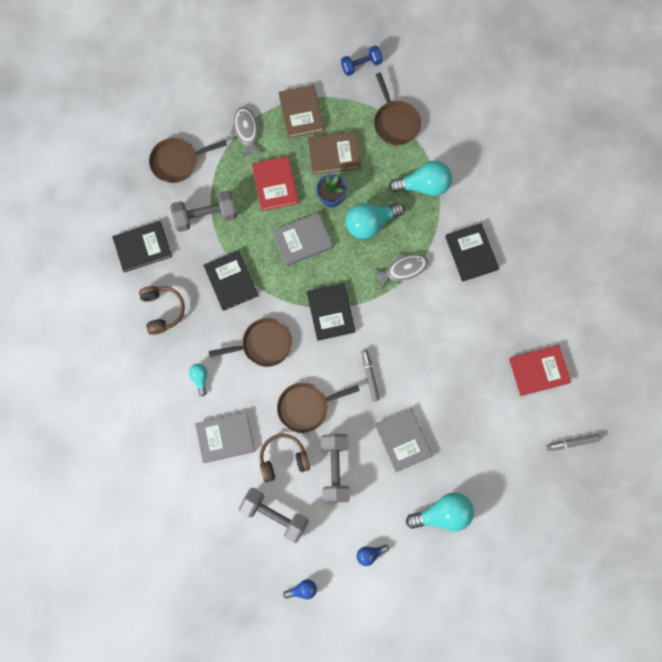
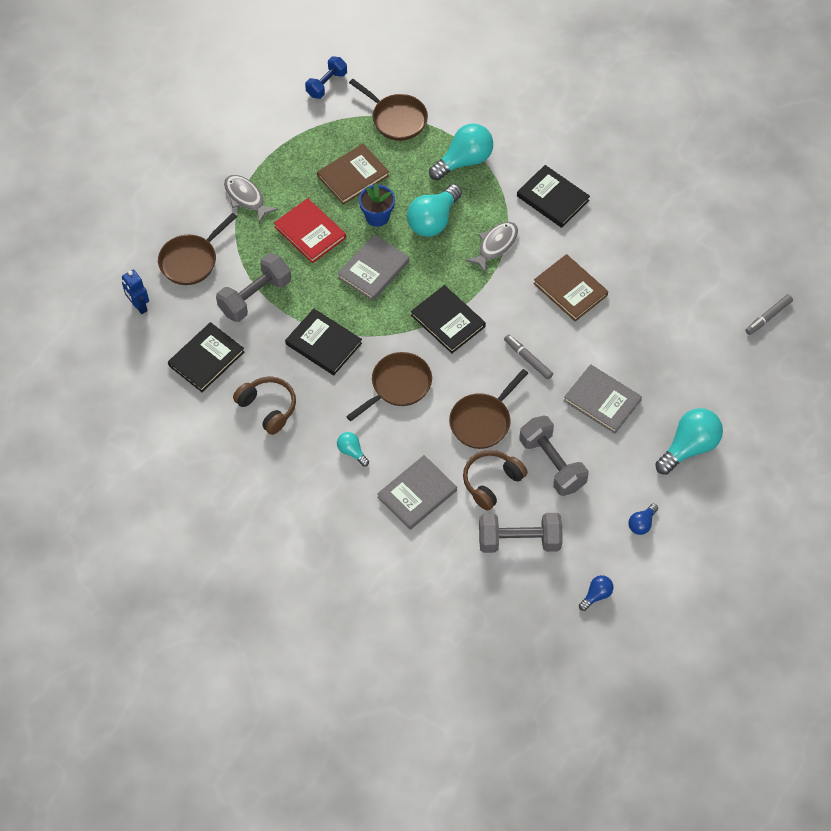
camera: 30 degrees left, 15 degrees down
brown book [279,85,324,138] -> brown book moved to [533,254,608,322]
red book [509,345,571,396] -> none
none -> blue robot [122,270,149,314]

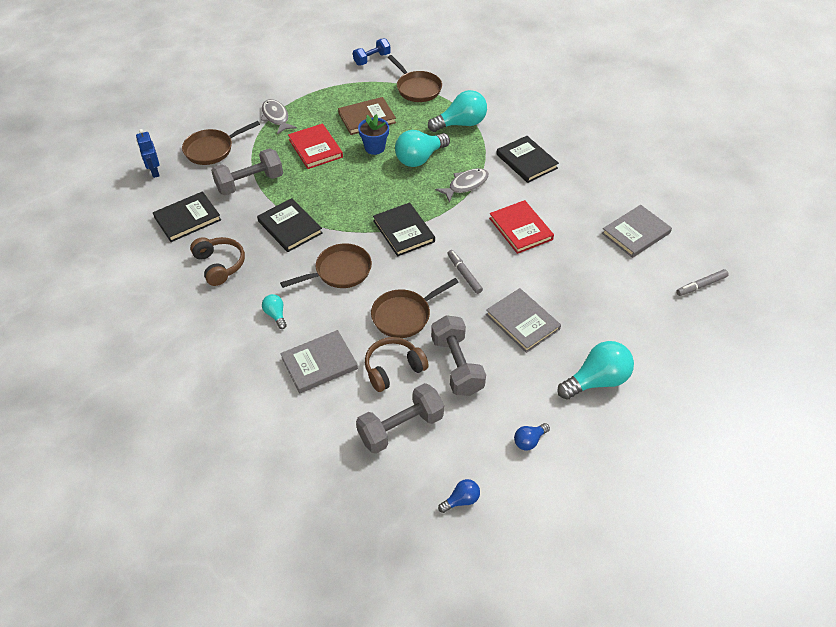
camera: 15 degrees right, 10 degrees down
grey book [337,234,410,301] -> grey book moved to [602,205,672,258]
grey dumbbell [479,513,563,553] -> grey dumbbell turned 45 degrees counterclockwise [356,383,444,454]
brown book [533,254,608,322] -> red book [489,200,554,254]

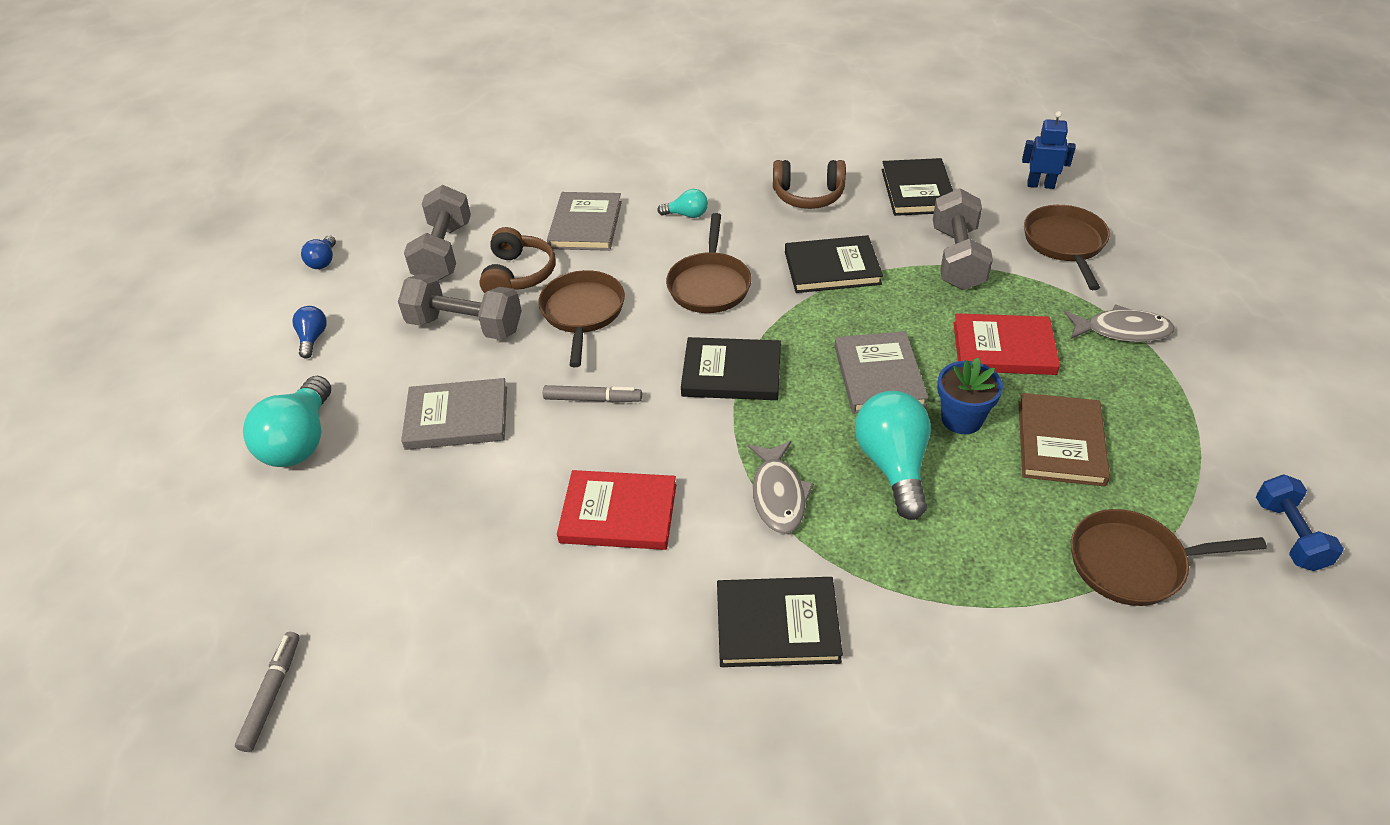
camera: 125 degrees right, 5 degrees down
turquoise light bulb [428,90,487,132] -> none
grey book [602,205,672,258] -> grey book moved to [835,331,929,414]

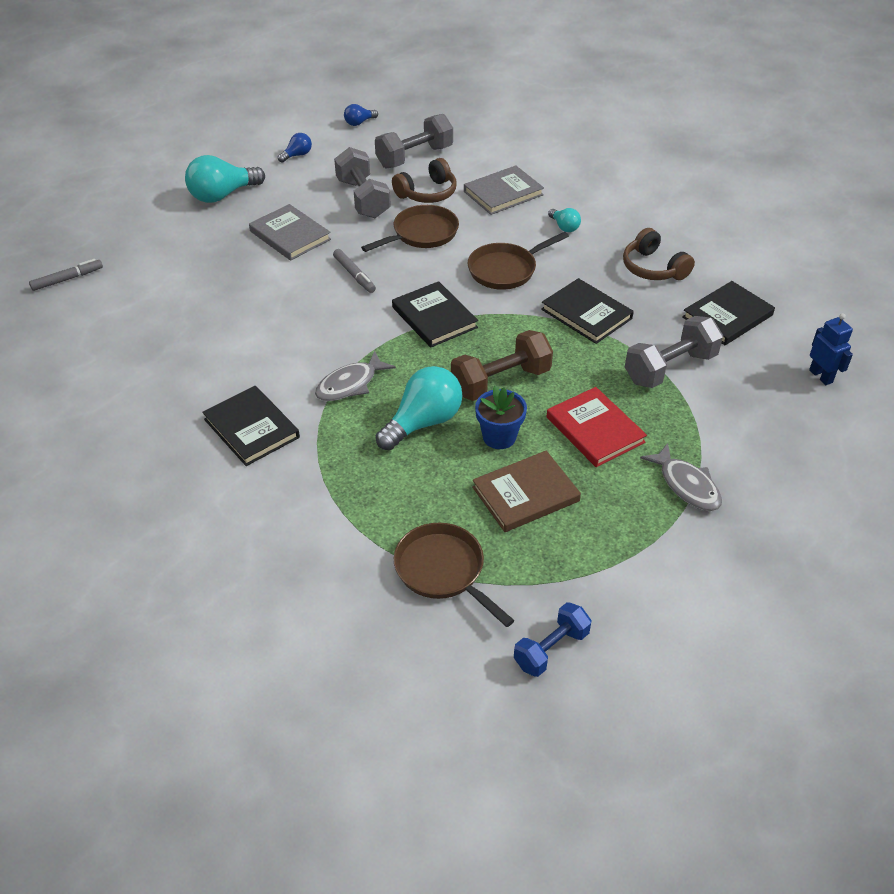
camera: 50 degrees right, 0 degrees up
red book [557,470,676,550] -> none
grey book [835,331,929,414] -> brown dumbbell [451,330,553,401]
brown pan [1024,205,1110,290] -> none

